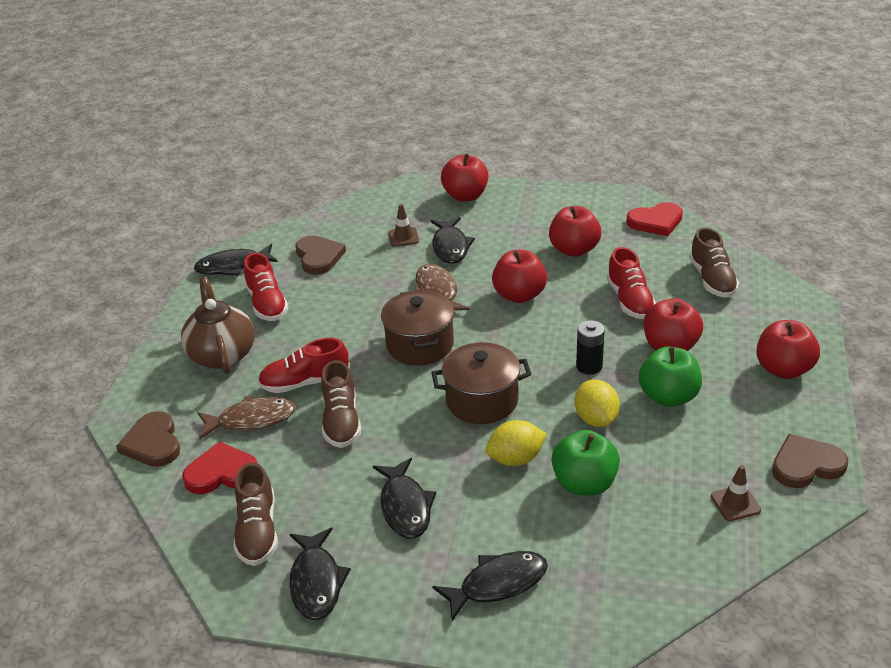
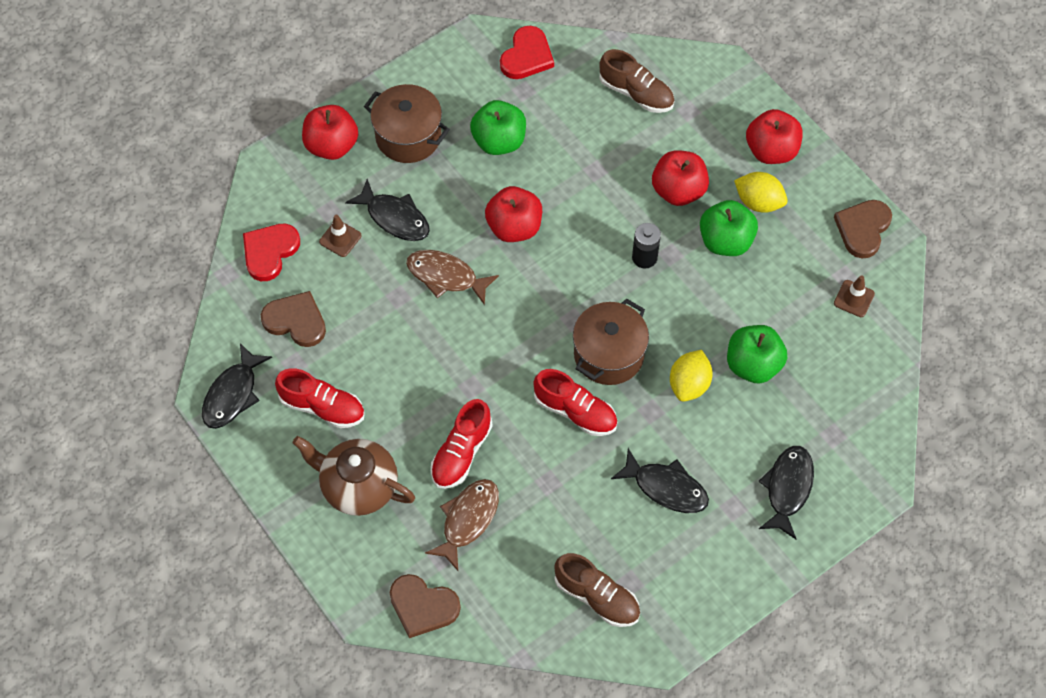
camera: 50 degrees left, 25 degrees up
red heart [182,442,258,494] -> red heart moved to [243,224,300,281]
black fish [289,527,351,620] -> none
brown shoe [321,360,361,448] -> none
brown pot [381,290,454,366] -> brown pot moved to [364,84,450,163]
red apple [549,206,601,257] -> green apple [470,100,526,155]
yellow lemon [575,379,620,427] -> yellow lemon moved to [734,172,788,213]
red shoe [606,247,656,319] -> red shoe moved to [533,369,618,436]

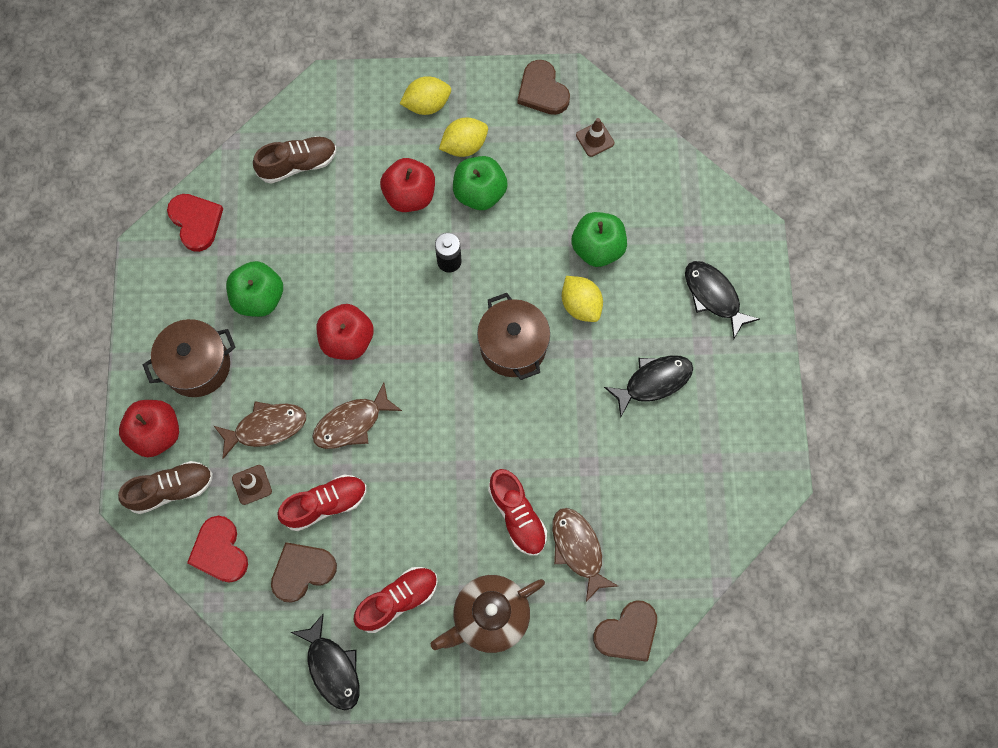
camera: 55 degrees left, 10 degrees up
black fish [345,179,430,241] -> brown fish [214,401,306,459]
red shoe [533,369,618,436] -> red shoe moved to [277,475,367,531]
brown shoe [554,553,640,627] -> brown shoe moved to [118,461,213,514]
red apple [746,109,803,164] -> yellow lemon [400,76,451,115]

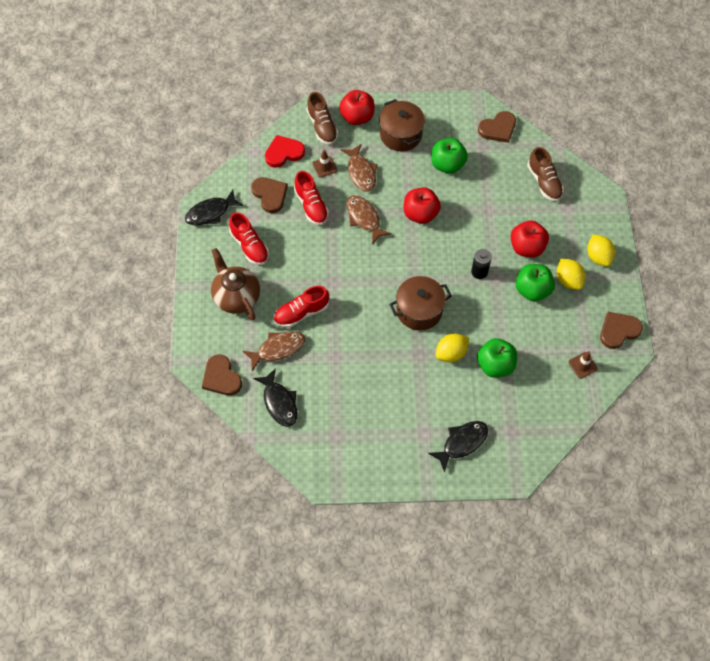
camera: 90 degrees right, 10 degrees down
red heart [167,194,223,252] -> brown heart [478,111,516,143]
black fish [604,355,693,417] -> black fish moved to [253,368,297,427]

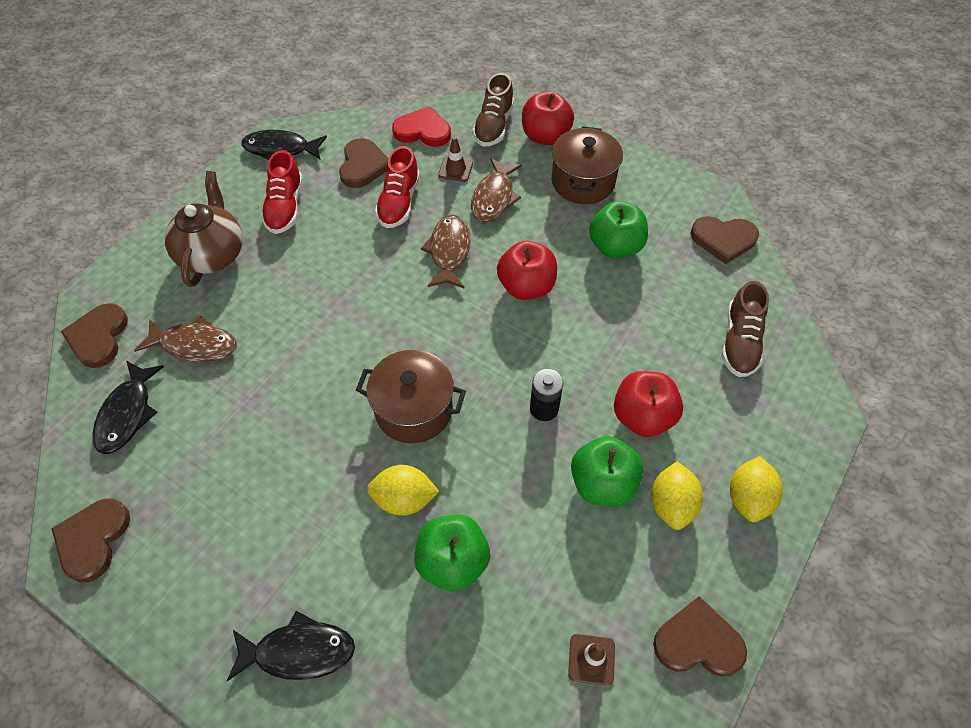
camera: 35 degrees right, 5 degrees down
red shoe [274,286,329,328] -> none
none -> brown heart [51,498,130,582]

